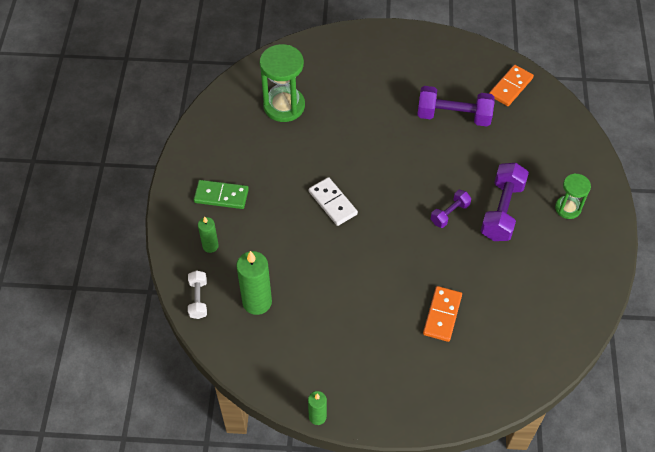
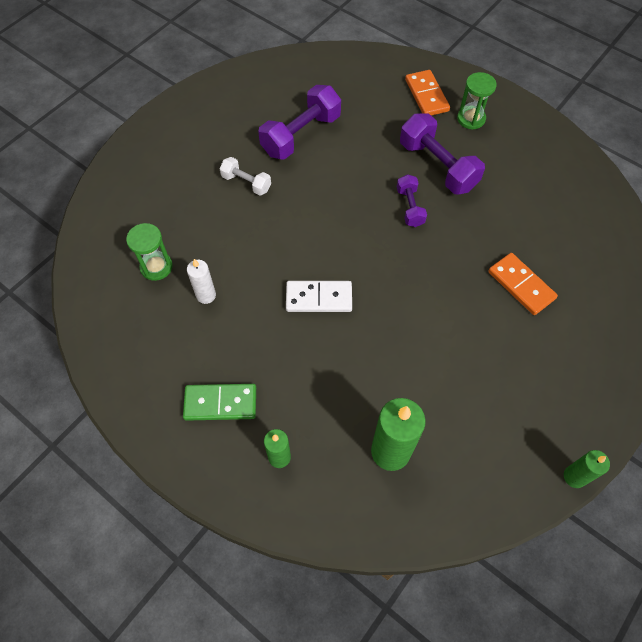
camera: 55 degrees left, 5 degrees up
white dumbbell [188,270,207,319] -> white dumbbell moved to [219,157,271,196]
green domino [194,180,249,209] -> green domino turned 45 degrees clockwise [183,384,256,421]
green hourglass [260,44,305,122] -> green hourglass [126,223,173,281], size x0.58
orange domino [489,65,534,106] -> orange domino moved to [405,70,450,116]
none -> white candle [187,259,216,304]

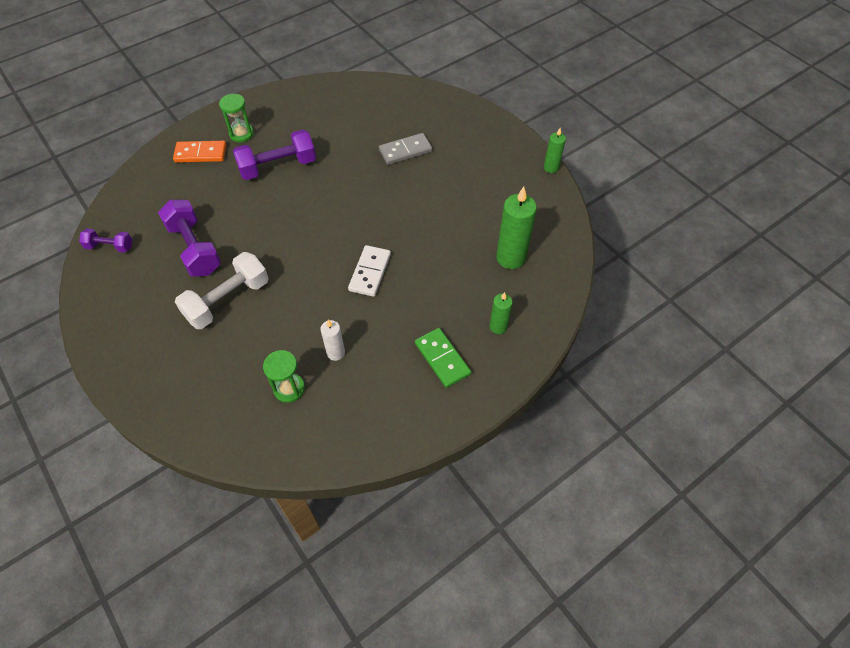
camera: 75 degrees left, 5 degrees down
green domino [183,384,256,421] -> green domino turned 45 degrees counterclockwise [415,328,471,388]
white dumbbell [219,157,271,196] -> white dumbbell [175,252,269,329], size x1.80
purple dumbbell [397,174,427,227] -> purple dumbbell moved to [79,229,132,253]
orange domino [488,253,558,315] -> grey domino [379,133,432,165]

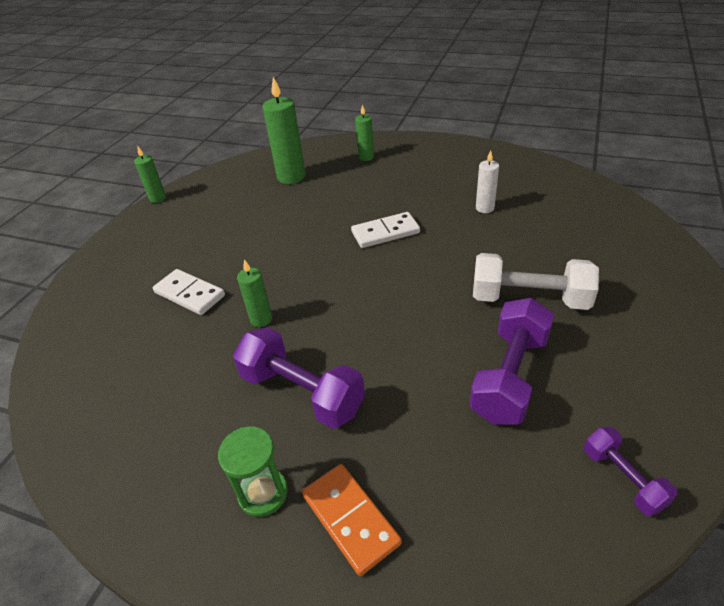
camera: 120 degrees left, 15 degrees down
green hourglass [263,350,305,403] -> none
grey domino [379,133,432,165] -> white domino [153,269,225,315]
green domino [415,328,471,388] -> none
none -> green candle [237,259,272,327]

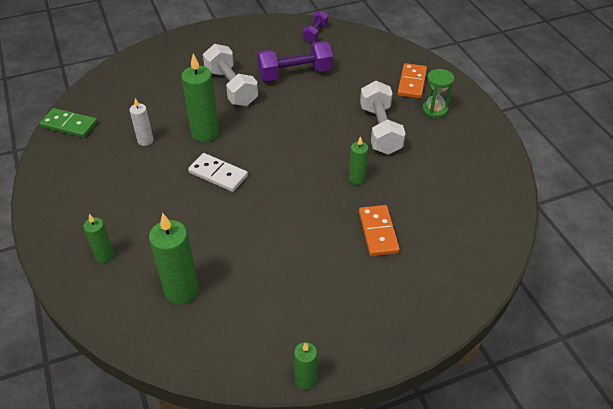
camera: 135 degrees left, 5 degrees up
white domino [153,269,225,315] -> orange domino [359,205,400,256]
purple dumbbell [233,327,365,429] -> white dumbbell [360,81,406,155]
none -> green domino [40,108,97,138]
none -> green candle [181,54,219,142]

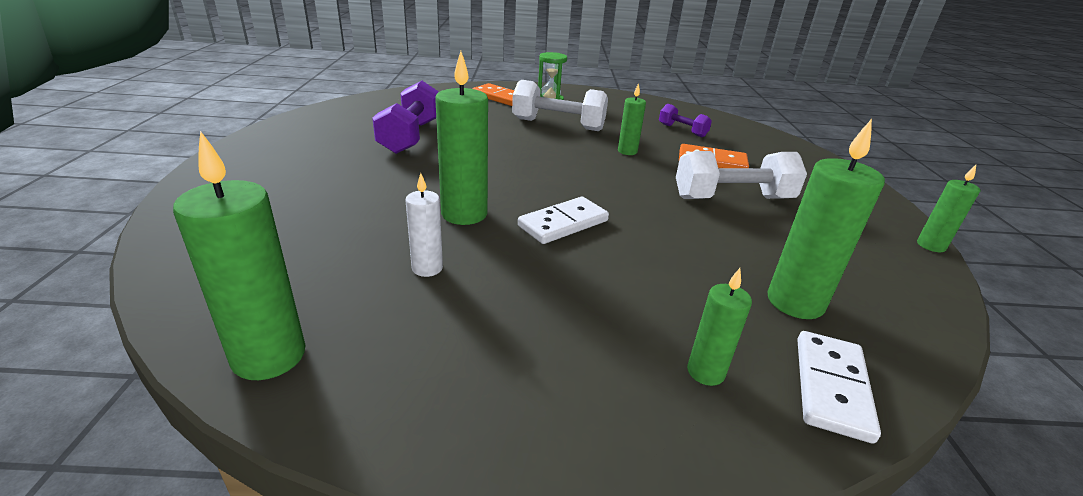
camera: 70 degrees left, 15 degrees down
green domino [40,108,97,138] -> green candle [173,131,306,380]
white dumbbell [203,44,258,106] -> white dumbbell moved to [676,151,807,199]
purple dumbbell [303,11,328,43] -> purple dumbbell moved to [659,104,712,137]
none -> white domino [797,331,881,444]

